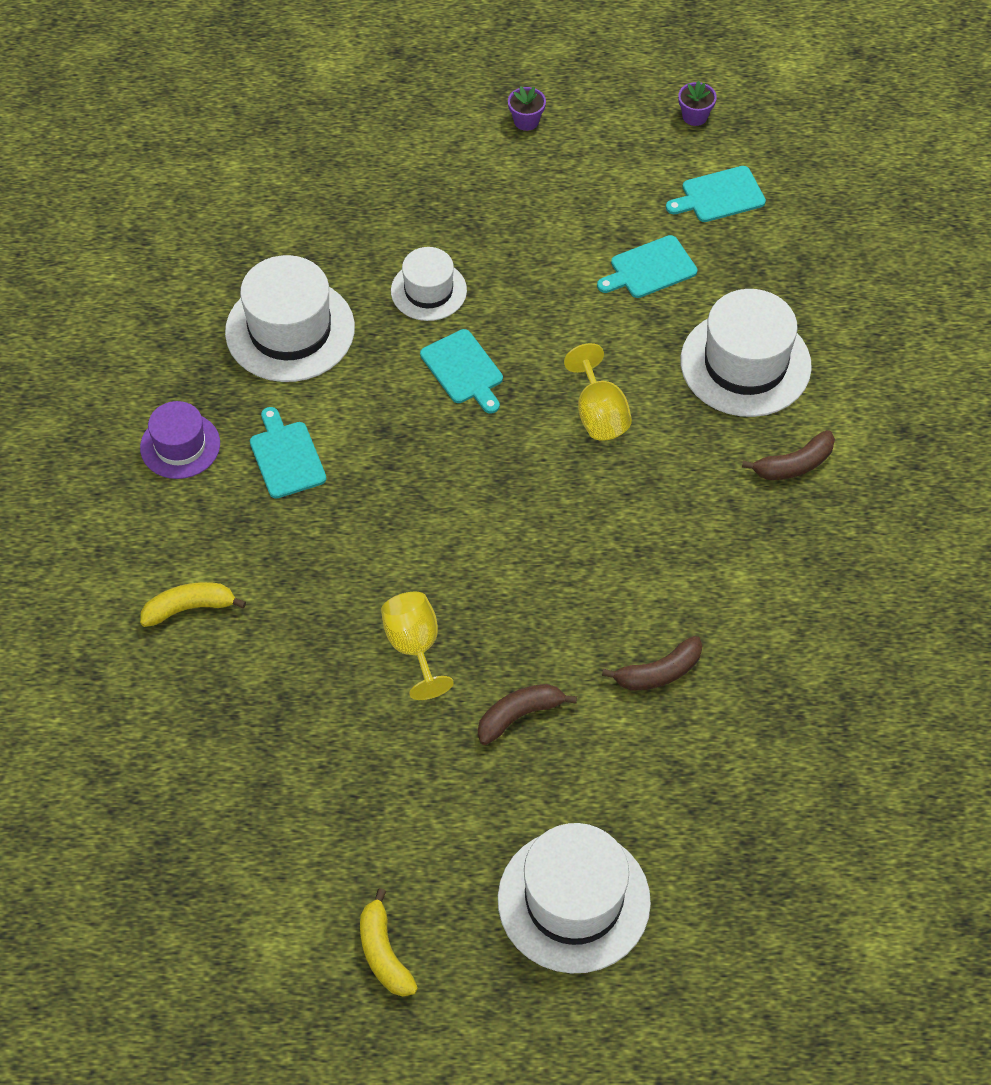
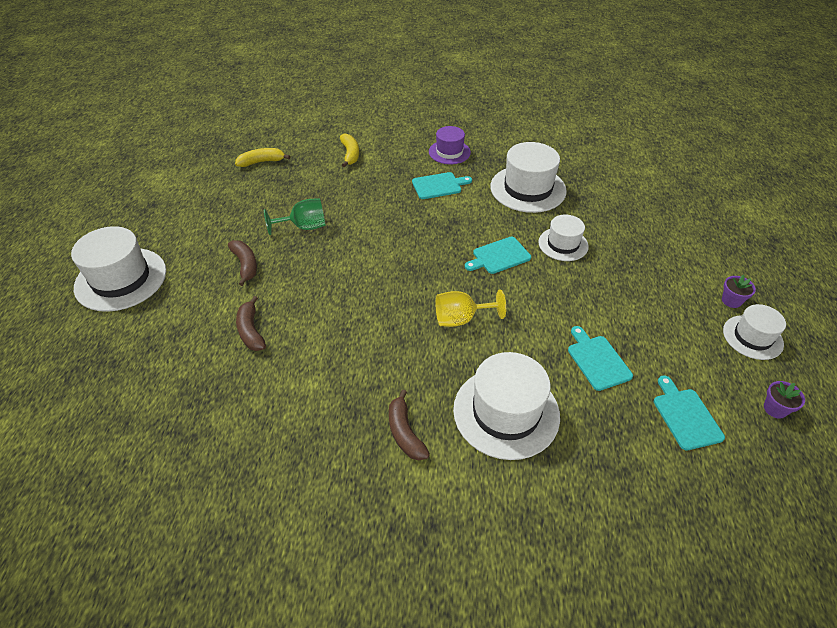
camera: 95 degrees right, 10 degrees down
yellow banana [360,888,418,997] -> yellow banana moved to [235,148,291,167]
yellow goblet [381,591,454,700] -> green goblet [264,198,326,235]
none -> white hat [723,304,786,360]

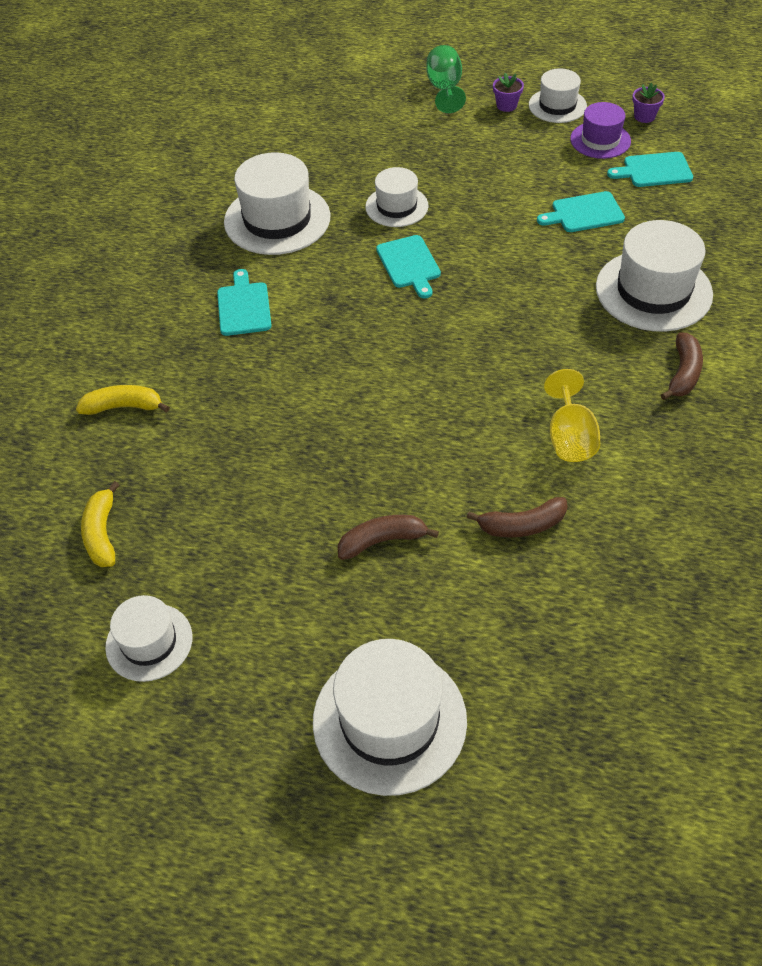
camera: 80 degrees left, 5 degrees up
green goblet [264,198,326,235] -> green goblet moved to [426,45,466,113]
brown banana [389,390,430,460] -> brown banana turned 60 degrees counterclockwise [661,332,703,400]
purple hat [429,126,471,164] -> purple hat moved to [570,102,631,159]
yellow goblet [436,289,506,327] -> yellow goblet moved to [544,369,600,462]
none -> white hat [105,595,192,682]

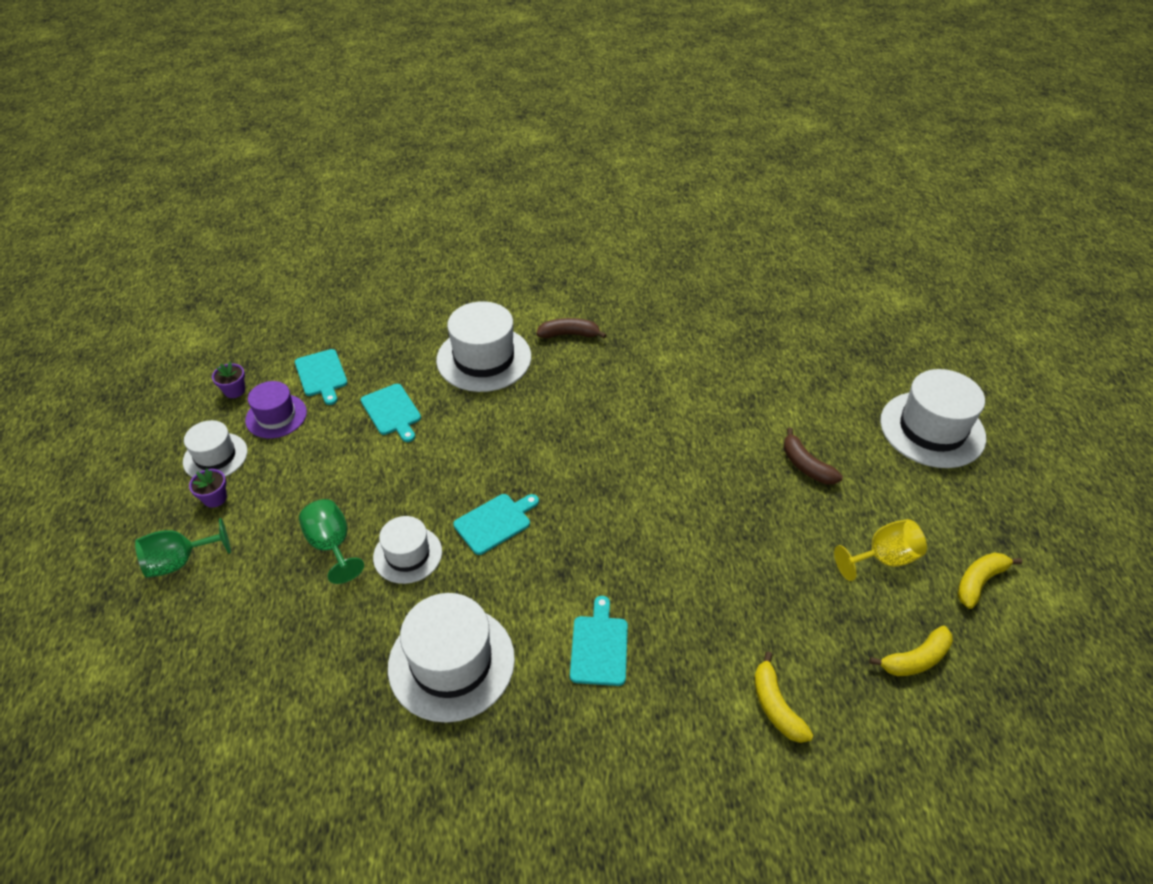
camera: 110 degrees left, 5 degrees down
white hat [105,595,192,682] -> yellow banana [957,553,1022,609]
turquoise cutting board [217,269,272,336] -> turquoise cutting board turned 120 degrees clockwise [570,596,628,686]
brown banana [467,497,567,537] -> none
yellow goblet [544,369,600,462] -> yellow goblet moved to [834,519,927,581]
none -> green goblet [299,499,364,584]

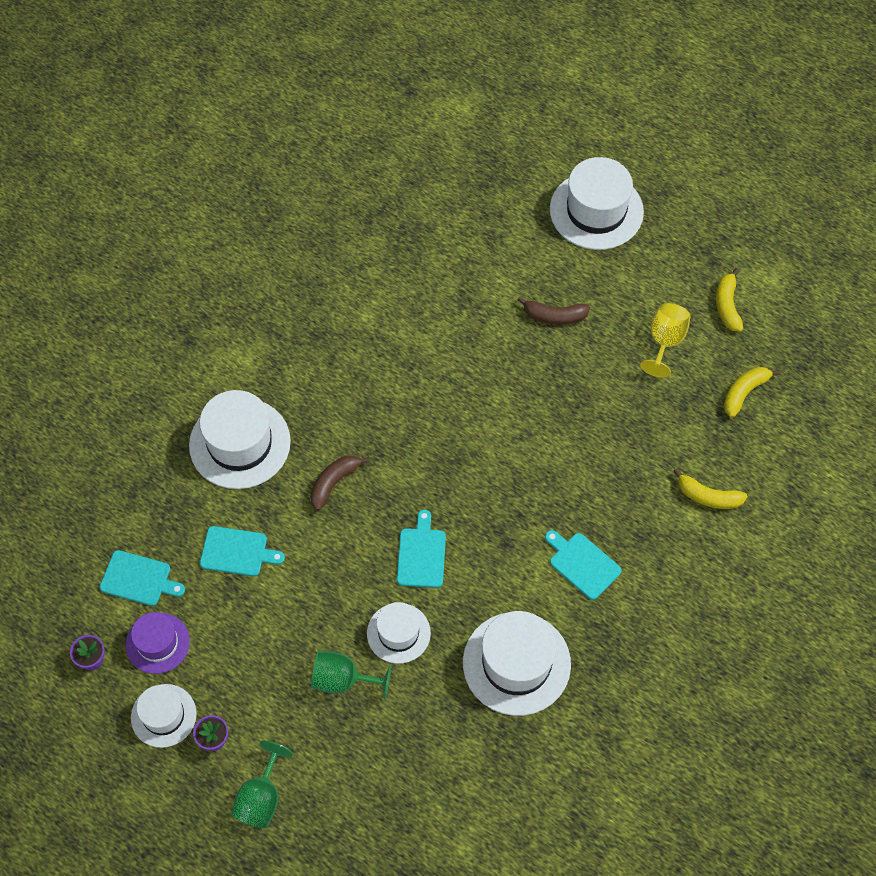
camera: 50 degrees left, 15 degrees up
brown banana [536,318,606,338] -> brown banana moved to [310,455,369,511]
yellow banana [869,626,953,676] -> yellow banana turned 150 degrees counterclockwise [724,367,780,418]

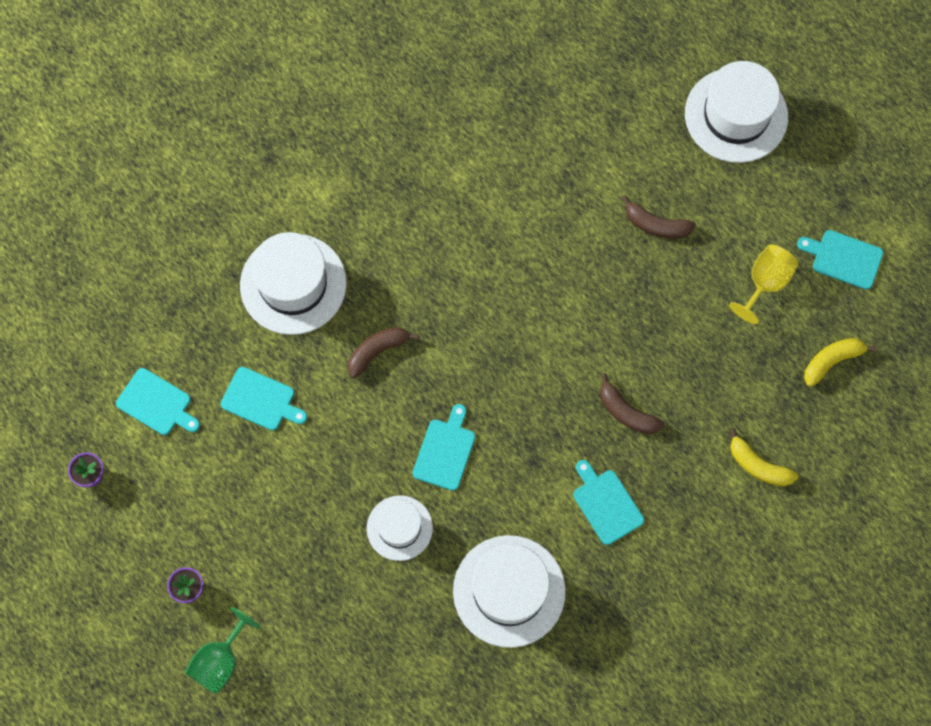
camera: 15 degrees right, 10 degrees up
purple hat [126,612,190,674] -> none
white hat [131,684,197,748] -> none
green goblet [311,651,392,700] -> none
yellow banana [716,268,743,332] -> turquoise cutting board [797,230,883,290]
none -> brown banana [600,373,664,434]

